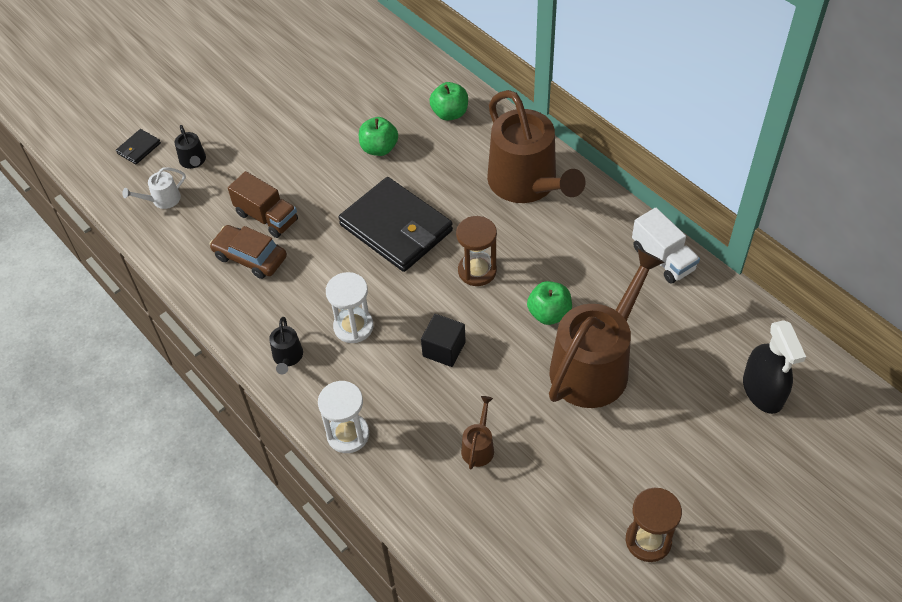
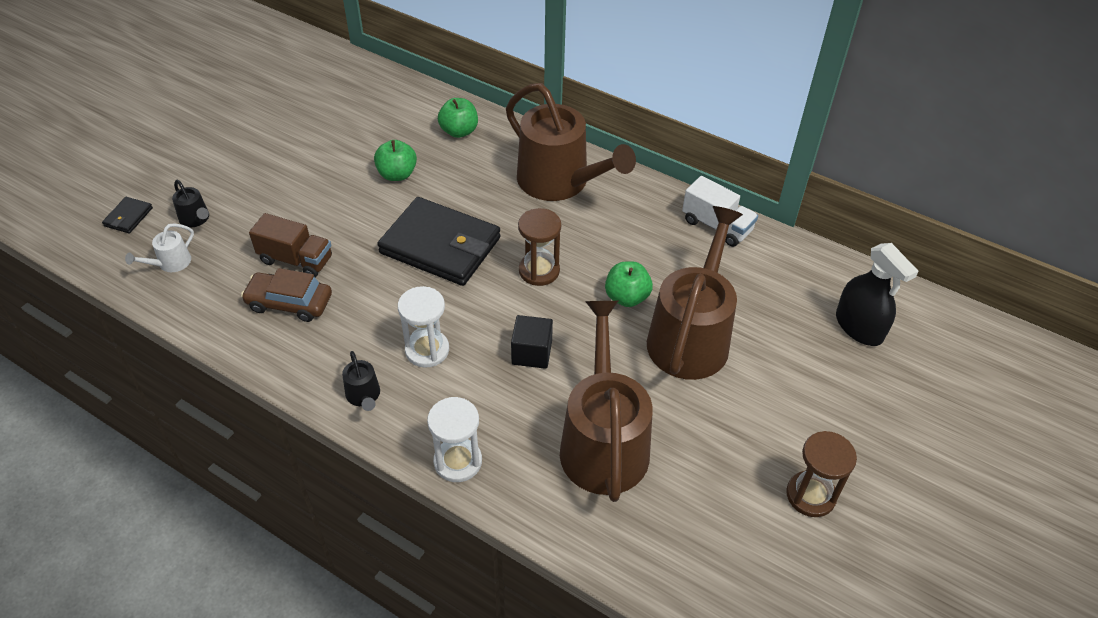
camera: 20 degrees left, 5 degrees down
brown watering can [461,396,494,469] -> brown watering can [560,301,653,502], size x2.48

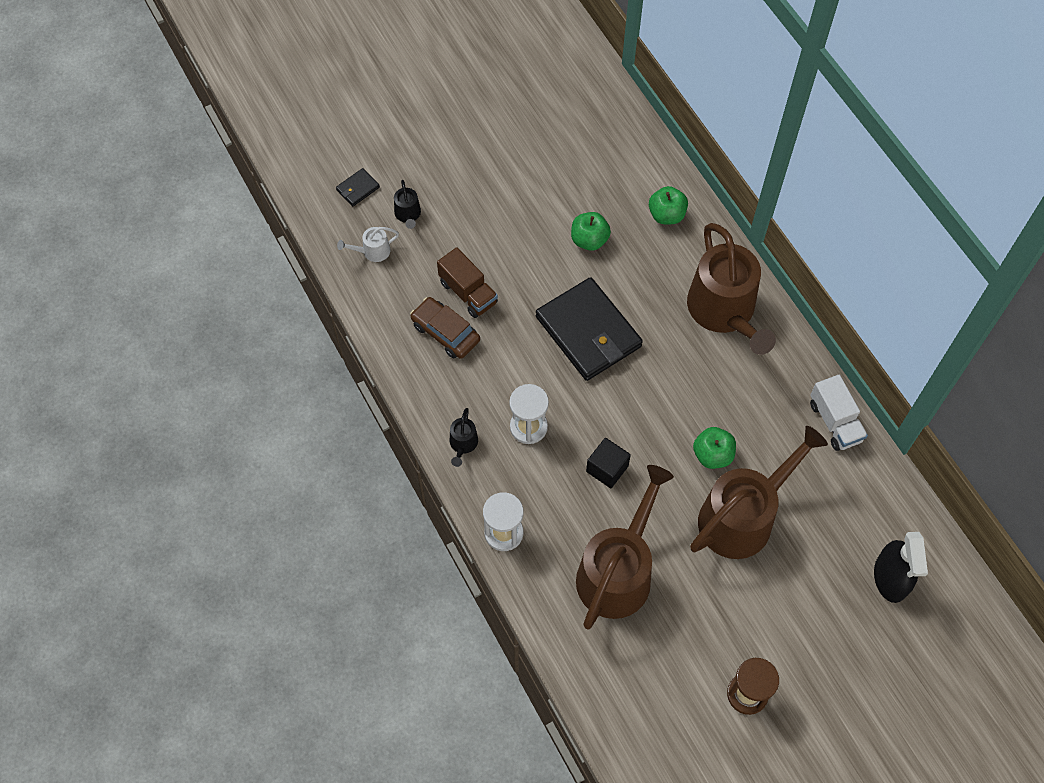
camera: 30 degrees right, 15 degrees up
brown hourglass [518,208,561,286] -> none

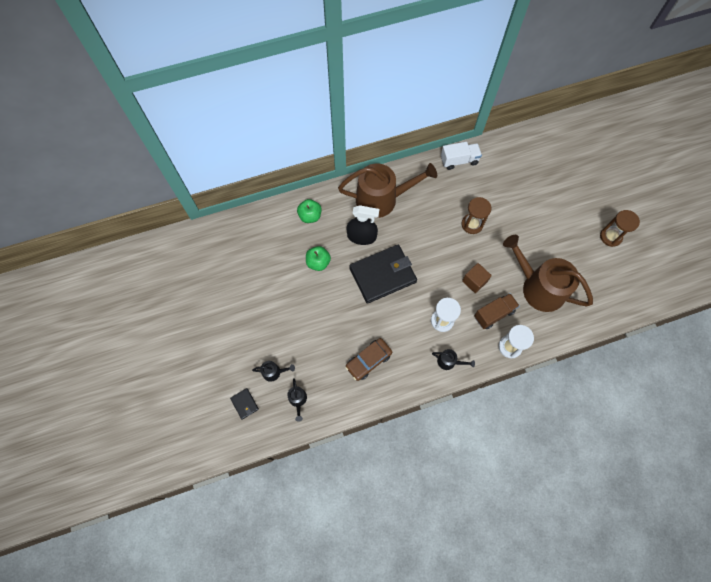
camera: 80 degrees left, 5 degrees up
white watering can [337,227,399,262] -> black watering can [287,378,307,422]
brown truck [437,247,498,318] -> brown truck moved to [474,293,519,329]
black cube [586,438,631,488] -> brown cube [462,263,492,293]
brown watering can [690,426,828,559] -> none
green apple [693,427,736,469] -> brown hourglass [461,197,491,234]
black spray bottle [874,532,928,603] -> black spray bottle moved to [347,205,379,245]

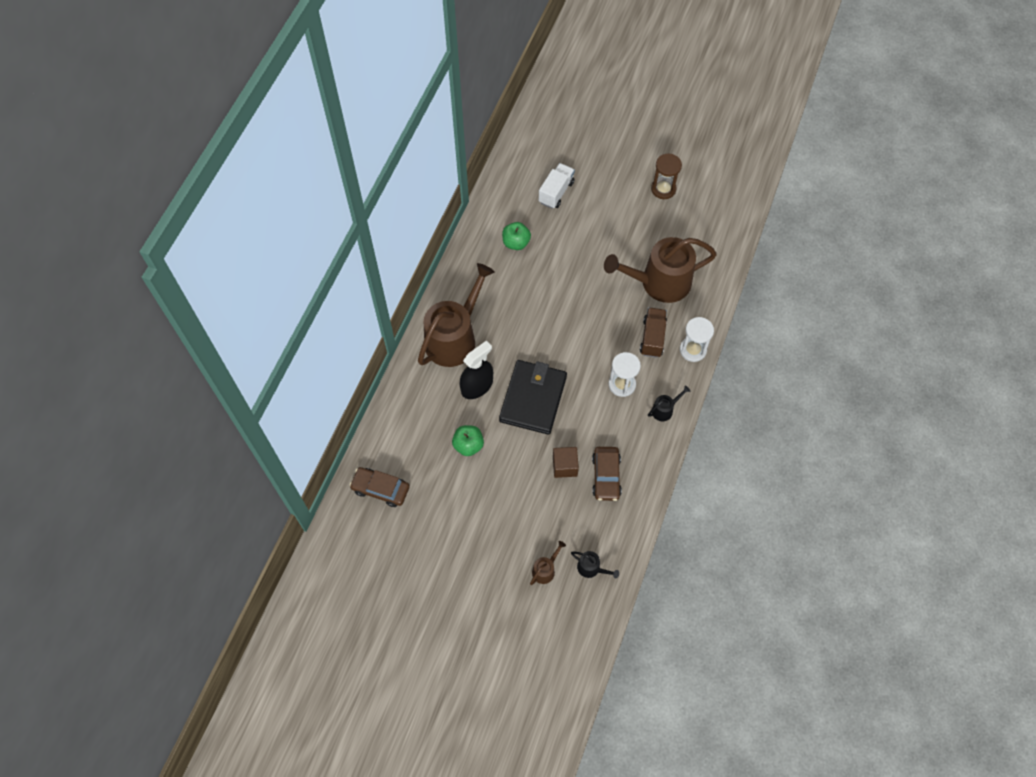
camera: 50 degrees left, 5 degrees down
black wallet [230,388,259,420] -> none
black watering can [252,361,295,382] -> brown watering can [530,541,566,585]
green apple [297,199,322,223] -> green apple moved to [502,222,531,250]
white truck [441,142,482,170] -> white truck moved to [539,163,575,209]
brown hourglass [461,197,491,234] -> none
brown cube [462,263,492,293] -> brown cube moved to [553,447,579,478]
none -> brown car [350,467,410,507]

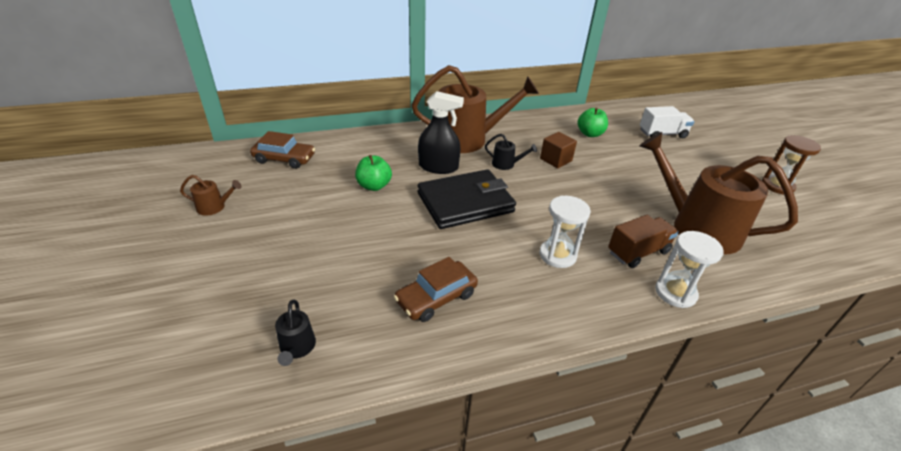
camera: 50 degrees right, 25 degrees down
brown car [350,467,410,507] -> brown car turned 120 degrees clockwise [250,131,315,169]
brown watering can [530,541,566,585] -> brown watering can moved to [180,175,241,216]
brown cube [553,447,579,478] -> brown cube moved to [540,132,577,168]
black watering can [648,386,690,421] -> black watering can moved to [485,134,537,170]

